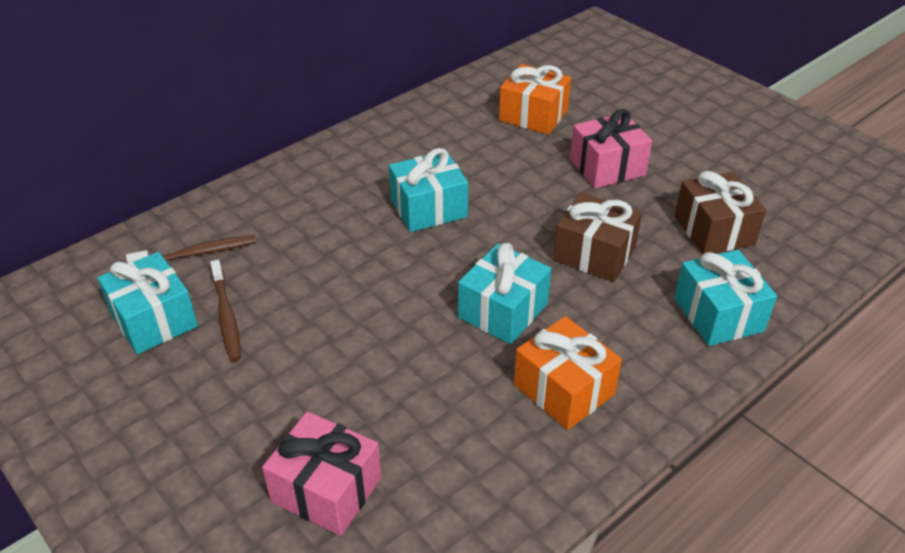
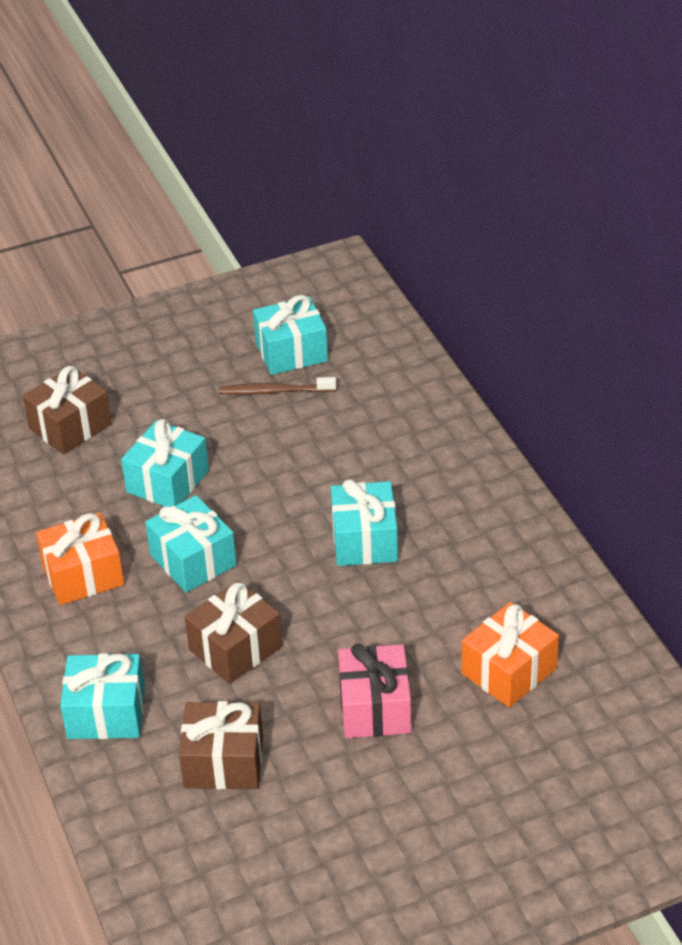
camera: 110 degrees right, 0 degrees up
brown toothbrush [126,235,256,263] -> none
pink gift [262,411,381,536] -> brown gift [23,366,112,454]
none -> turquoise gift [121,419,209,507]

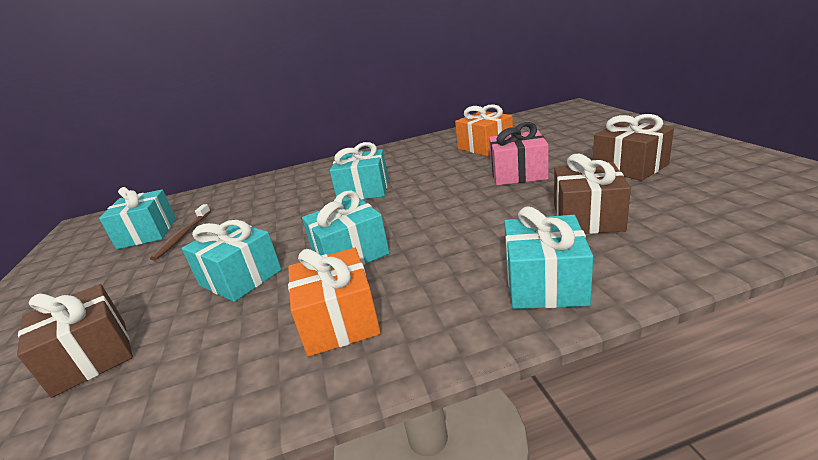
camera: 80 degrees left, 15 degrees down
brown gift [185,580,283,684] -> brown gift moved to [593,114,674,181]

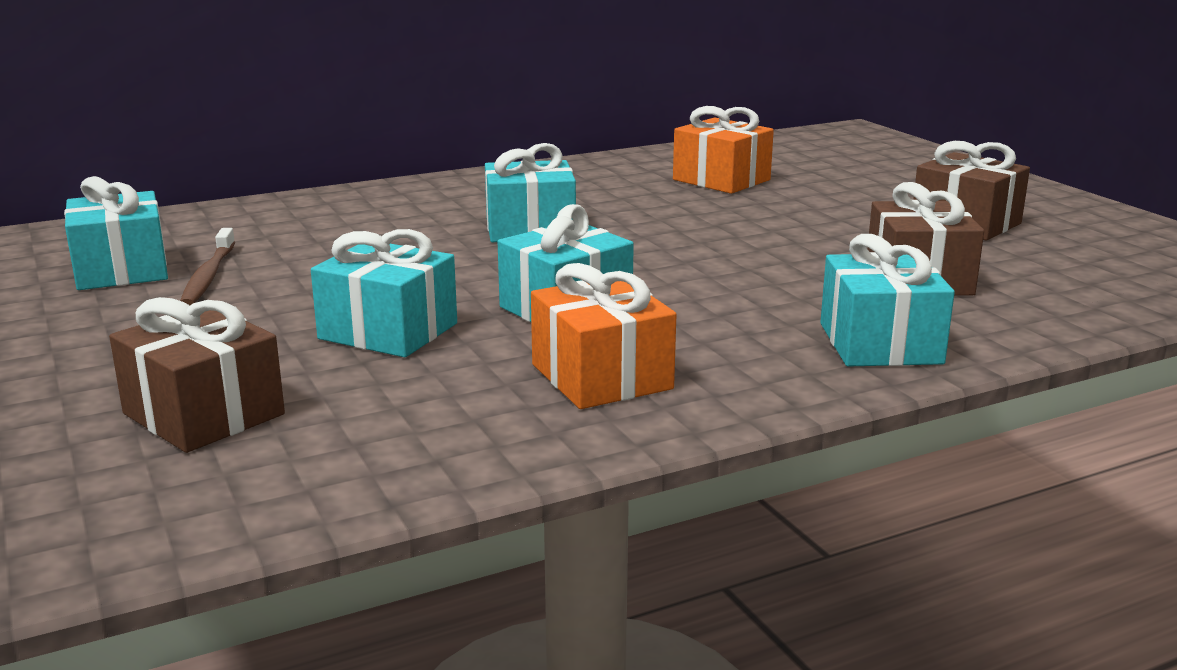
camera: 15 degrees left, 5 degrees down
pink gift [489,122,549,185] -> none

